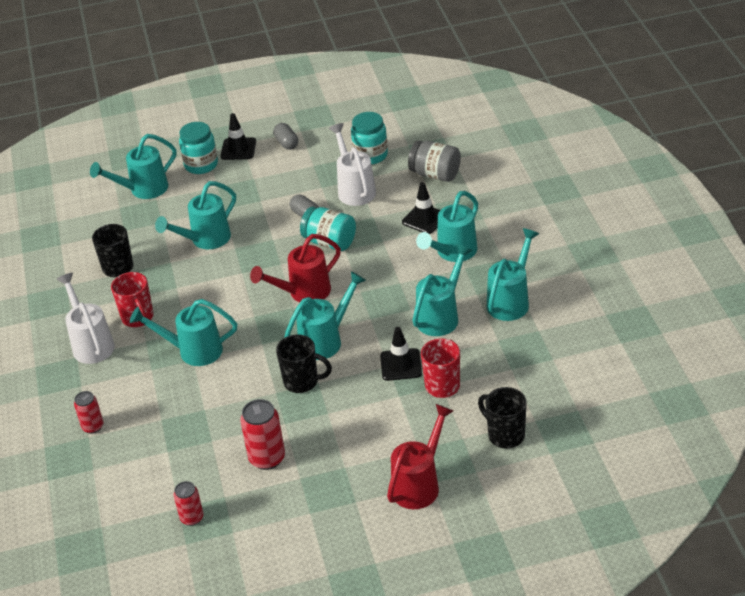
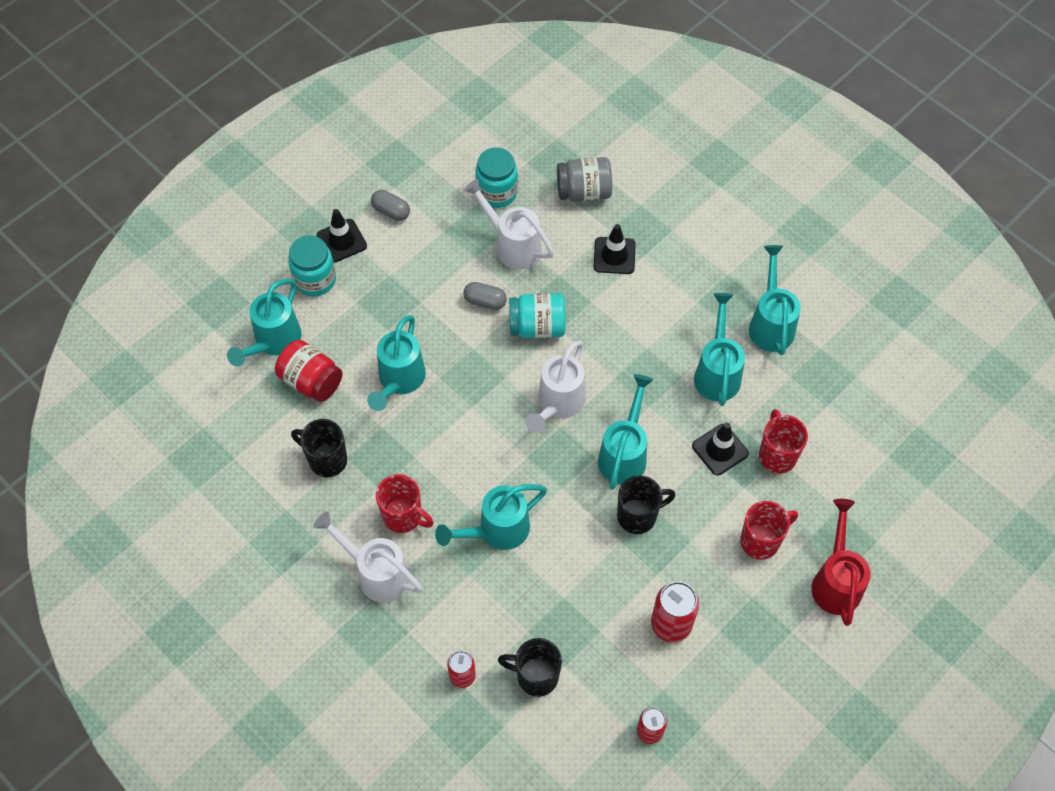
camera: 35 degrees left, 20 degrees up
red watering can [250,234,341,302] -> white watering can [526,341,586,433]
turquoise watering can [416,191,478,262] -> none
black mug [478,387,527,449] -> black mug moved to [498,638,562,697]
none -> red jar [275,340,342,402]
none -> red mug [740,501,798,560]

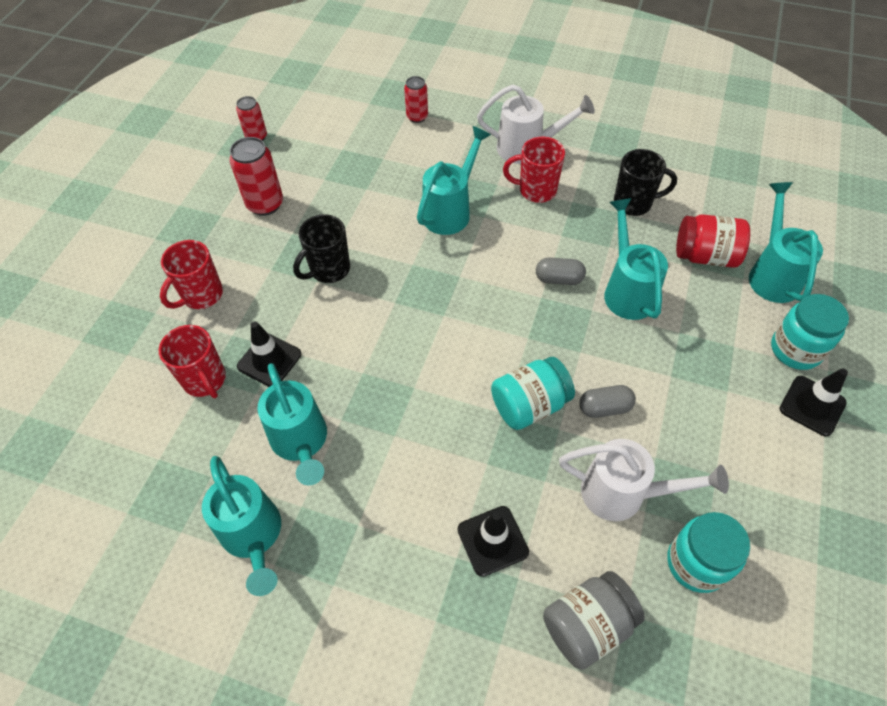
camera: 155 degrees right, 5 degrees down
grey capsule [371,190,410,221] -> grey capsule moved to [536,257,586,285]
black mug [498,638,562,697] -> none
white watering can [526,341,586,433] -> none
turquoise watering can [598,374,653,490] -> none
red watering can [811,499,871,626] -> none

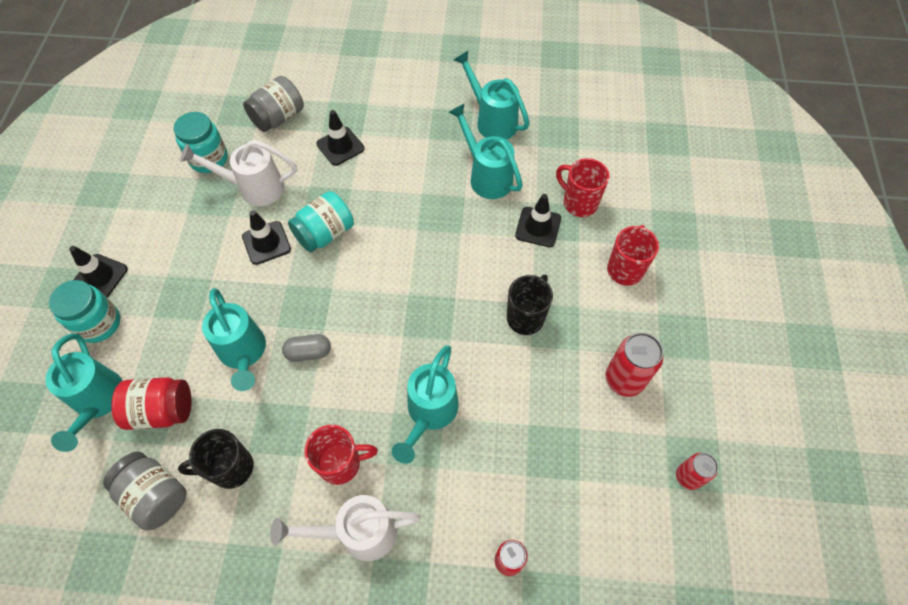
camera: 165 degrees right, 5 degrees up
grey capsule [579,385,636,418] -> black traffic cone [242,210,291,265]
none -> grey jar [103,452,186,531]

